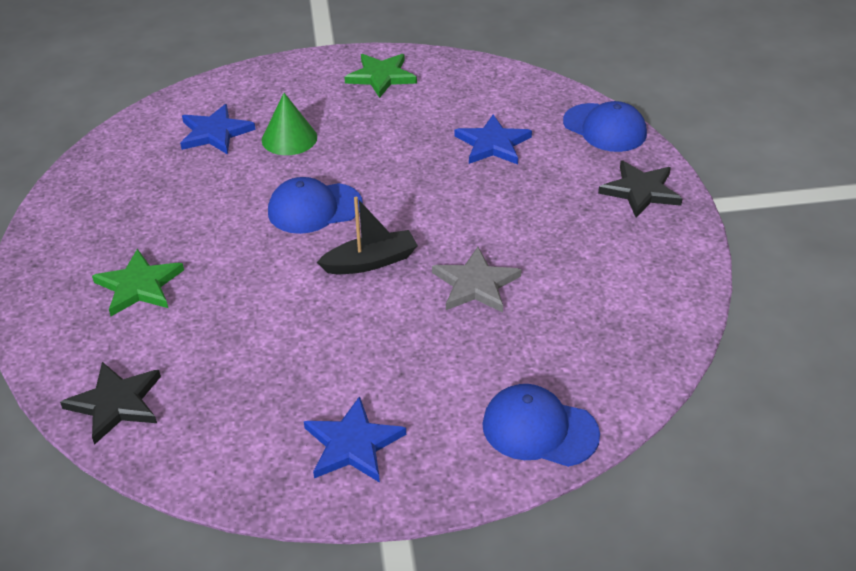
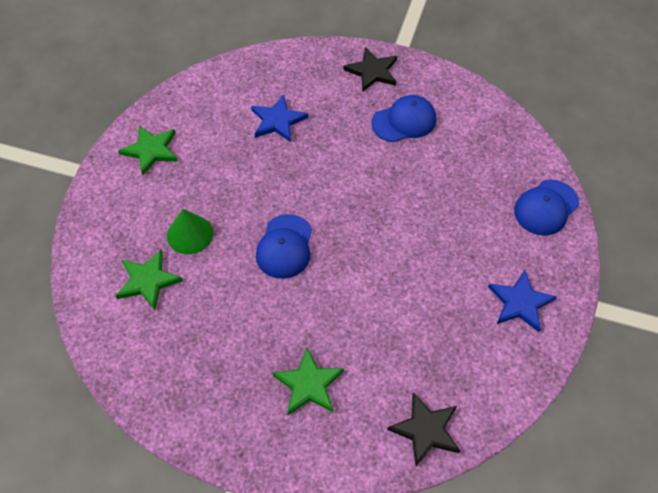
camera: 65 degrees left, 15 degrees up
blue star [180,104,256,155] -> green star [116,249,183,310]
black boat [317,197,418,274] -> none
grey star [432,247,522,313] -> none
blue cap [563,101,647,152] -> blue cap moved to [371,95,436,142]

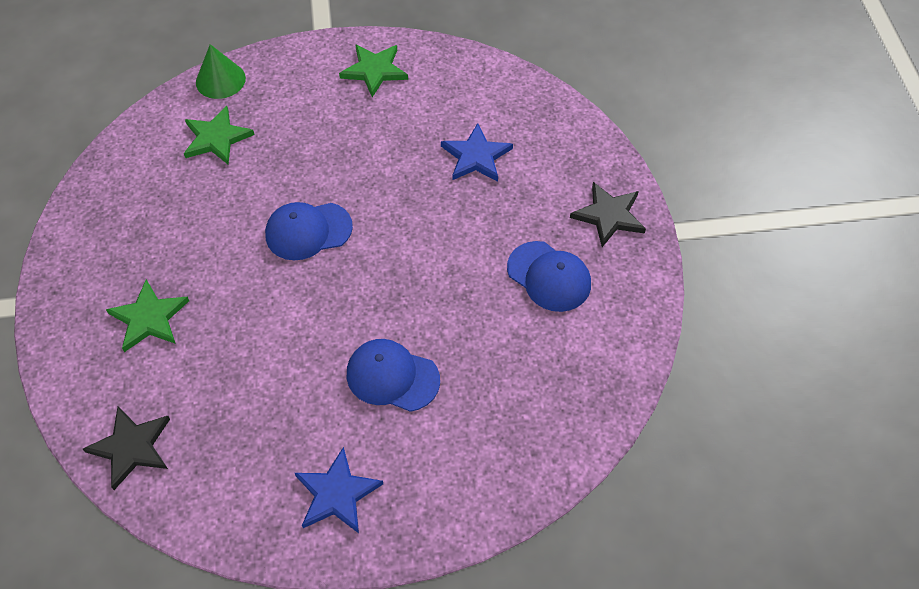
camera: 65 degrees right, 0 degrees up
green cone [167,209,213,254] -> green cone moved to [196,44,246,99]
blue cap [514,179,579,236] -> blue cap moved to [347,339,440,412]

